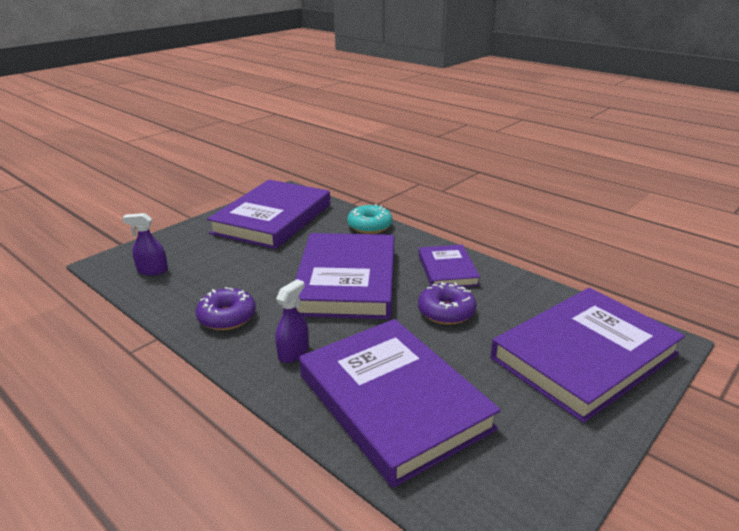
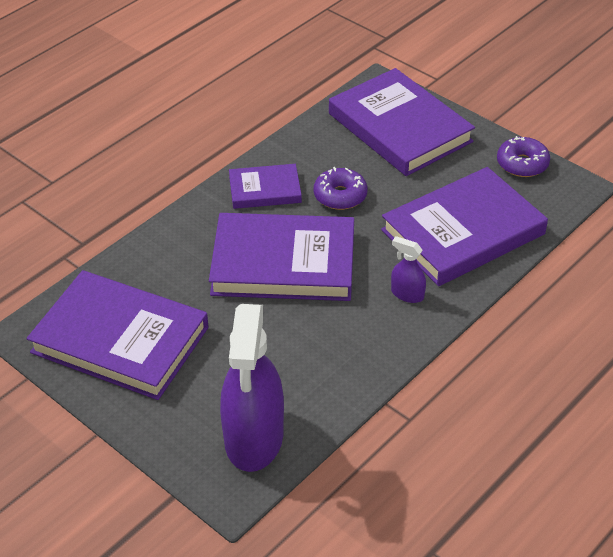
camera: 90 degrees left, 15 degrees up
purple spray bottle [122,213,168,275] -> purple spray bottle [220,304,284,472], size x2.29
purple donut [196,287,256,330] -> purple donut moved to [497,136,550,177]
turquoise donut [347,204,393,234] -> none

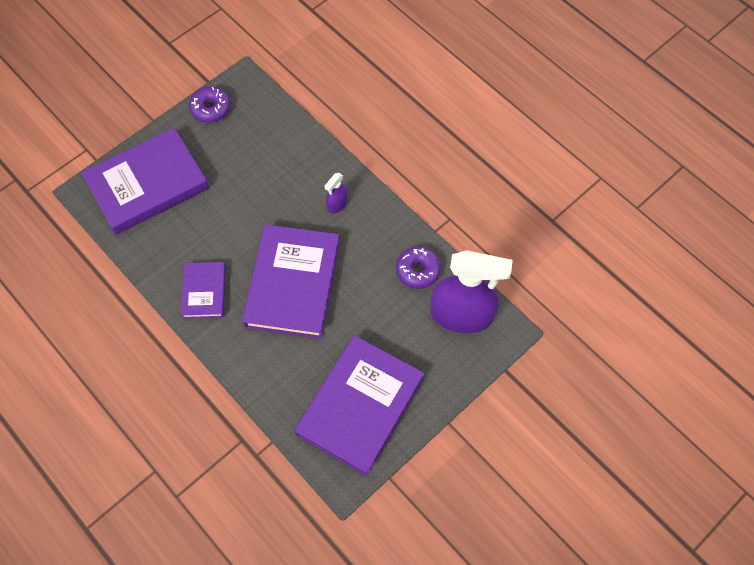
camera: 85 degrees left, 20 degrees up
purple donut [314,167,368,210] -> purple donut moved to [396,247,441,289]
purple book [381,167,548,286] -> none

